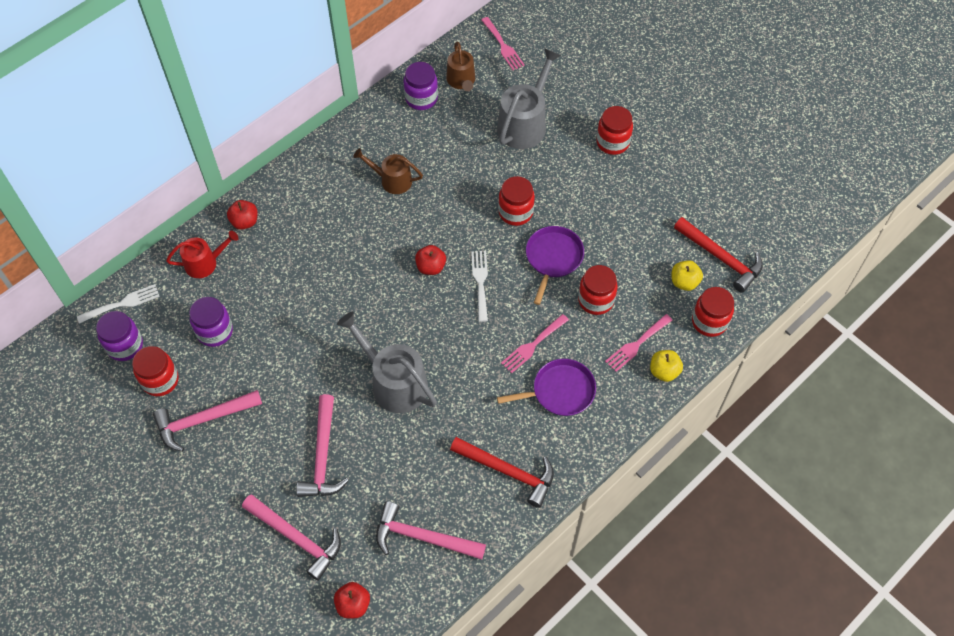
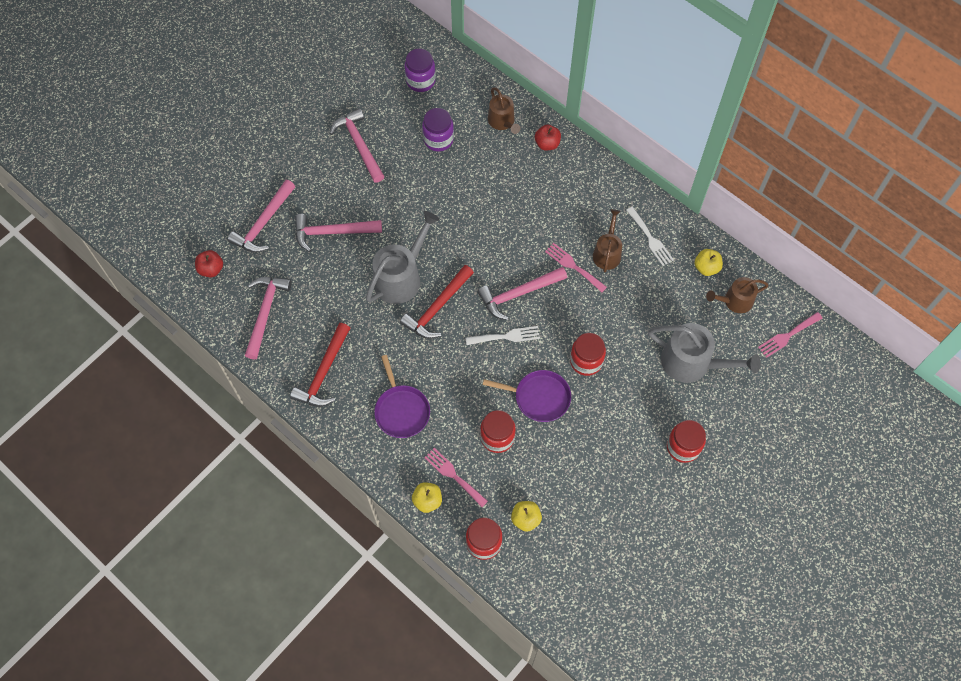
camera: 85 degrees right, 5 degrees up
white fork [77,284,160,324] -> white fork moved to [626,207,674,266]
red jar [132,346,179,396] -> none
red watering can [166,231,239,278] -> brown watering can [488,87,521,134]
purple jar [404,62,438,110] -> yellow apple [695,249,723,276]
red apple [415,245,446,275] -> pink hammer [478,267,567,320]
pink fork [501,314,569,373] -> pink fork moved to [545,243,607,292]
red hammer [674,217,763,293] -> red hammer moved to [400,265,474,339]

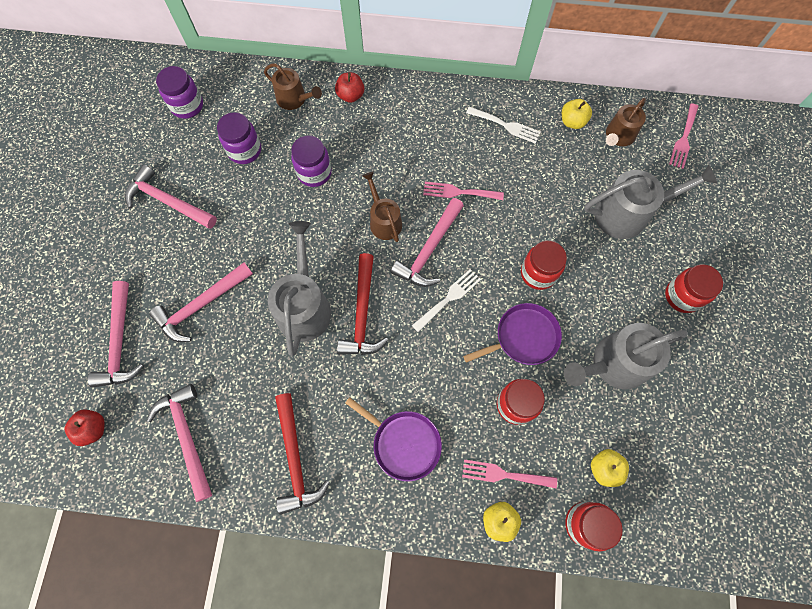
camera: 35 degrees left, 5 degrees up
brown watering can [593,209,622,272] -> brown watering can moved to [362,172,402,242]
none -> purple jar [291,135,332,187]
none -> grey watering can [564,323,688,389]

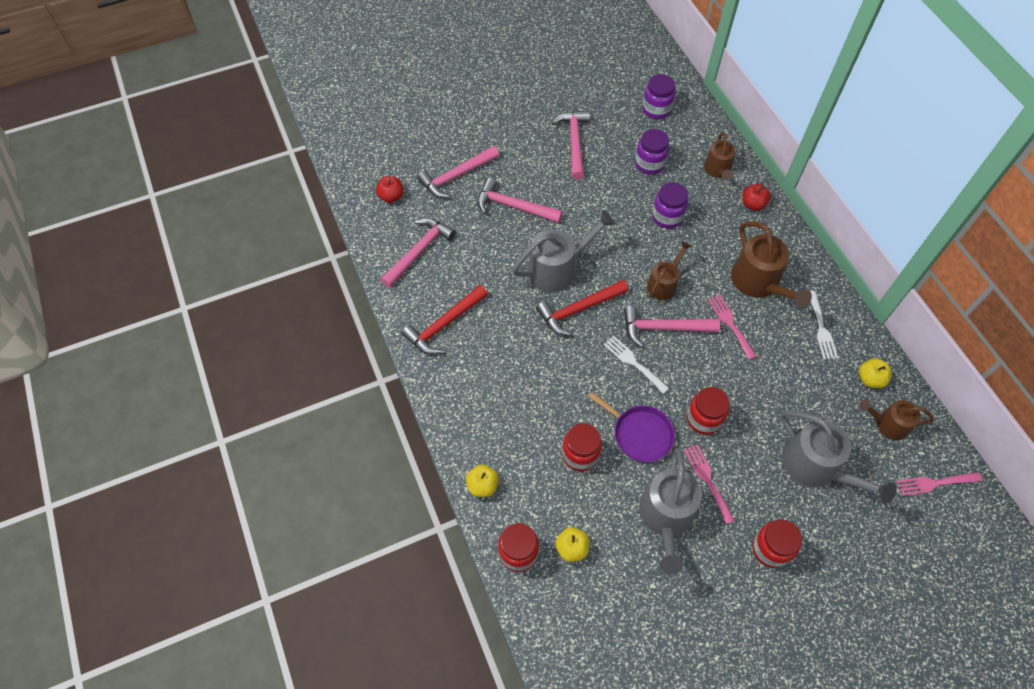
camera: 60 degrees right, 10 degrees down
purple pan [345,397,442,481] -> none
white fork [412,269,481,332] -> white fork turned 150 degrees counterclockwise [604,336,669,394]
pink fork [462,460,557,489] -> pink fork moved to [684,444,735,524]
grey watering can [564,323,688,389] -> grey watering can turned 120 degrees counterclockwise [639,448,702,575]
none -> brown watering can [731,221,812,308]

